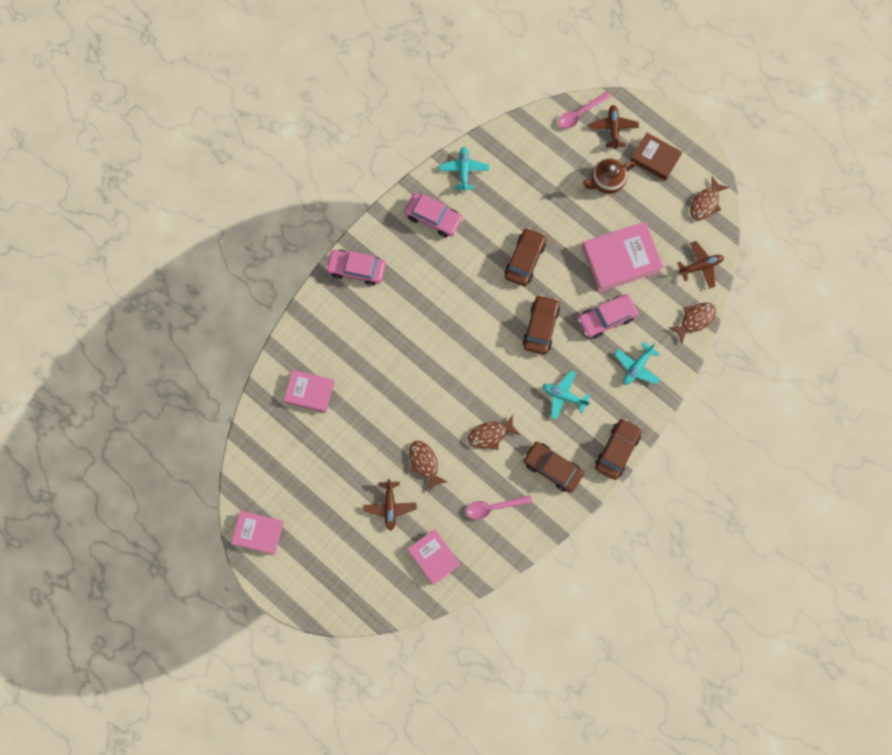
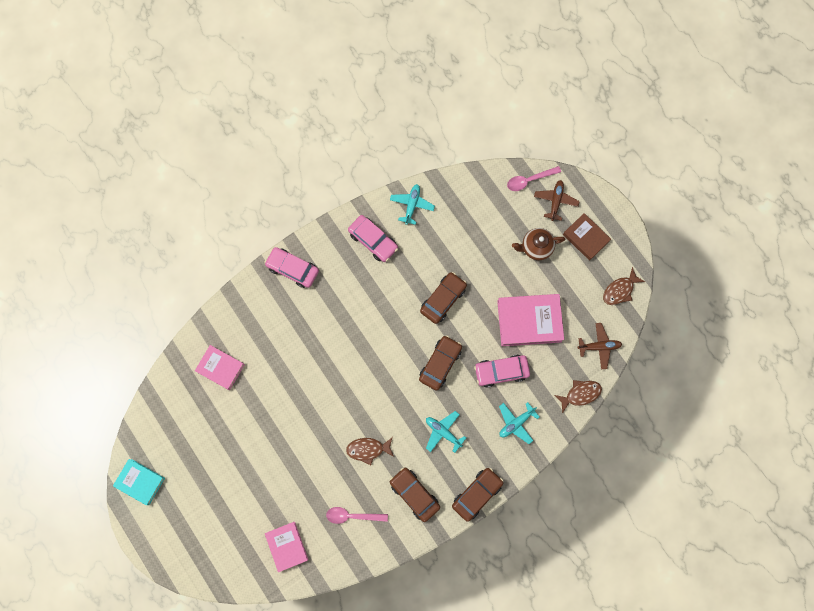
camera: 15 degrees right, 0 degrees up
pink book [231,511,284,554] -> turquoise book [113,459,165,505]
brown plane [363,479,417,531] -> none
brown fish [409,441,447,492] -> none

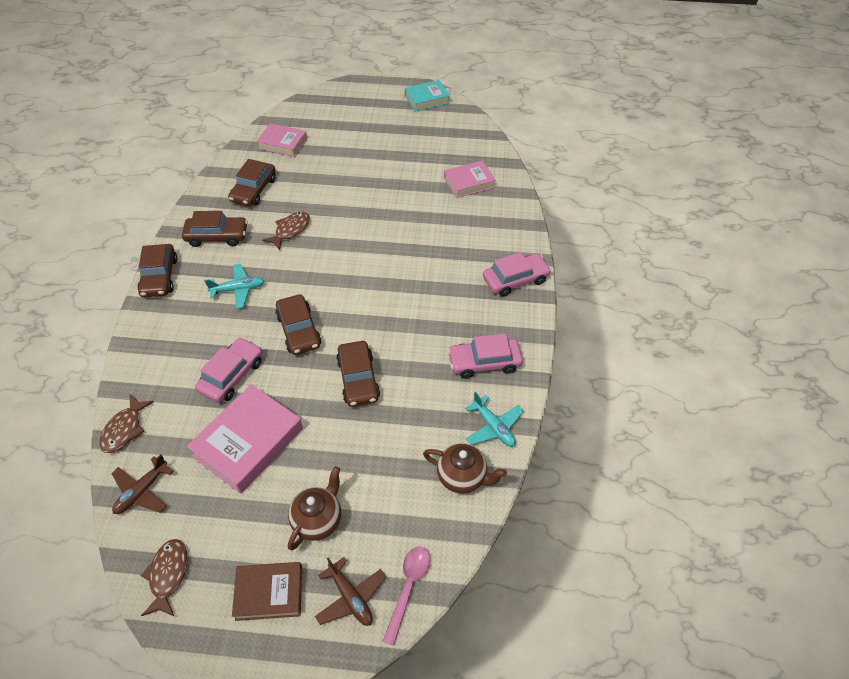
camera: 130 degrees right, 25 degrees down
pink spoon [326,507,388,524] -> brown car [228,159,276,206]
turquoise plane [499,402,539,444] -> none
none -> brown teapot [423,443,507,494]

